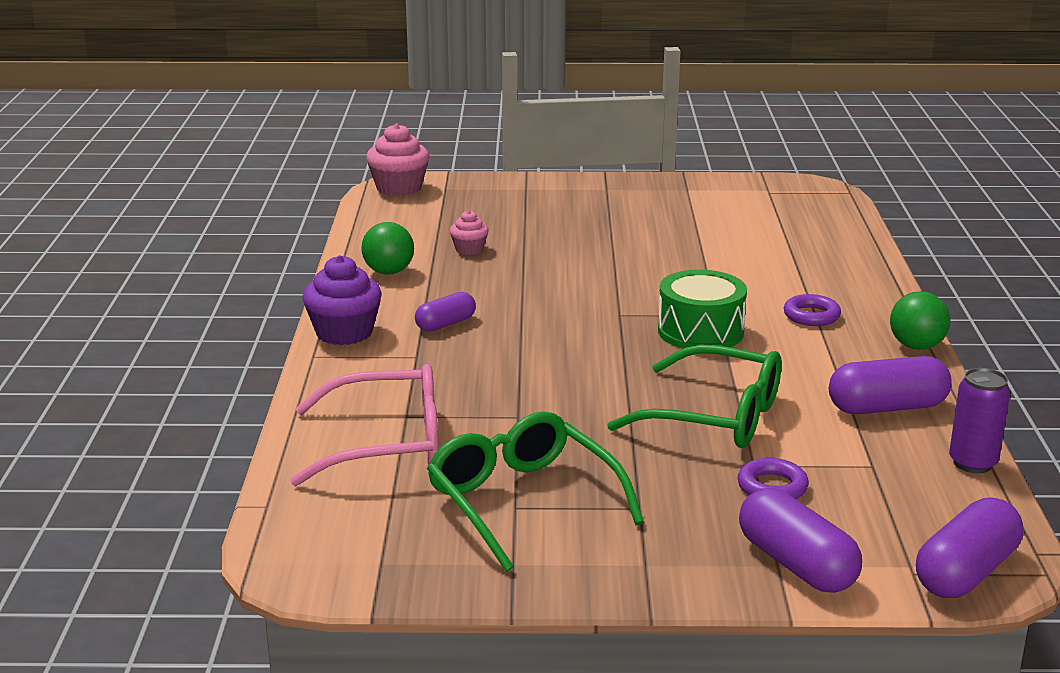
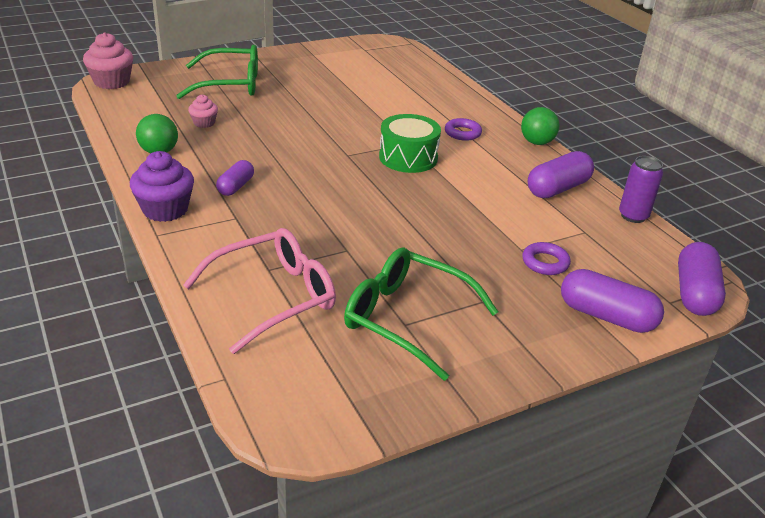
camera: 30 degrees left, 10 degrees up
green glasses [607,344,782,448] -> green glasses moved to [176,45,258,99]

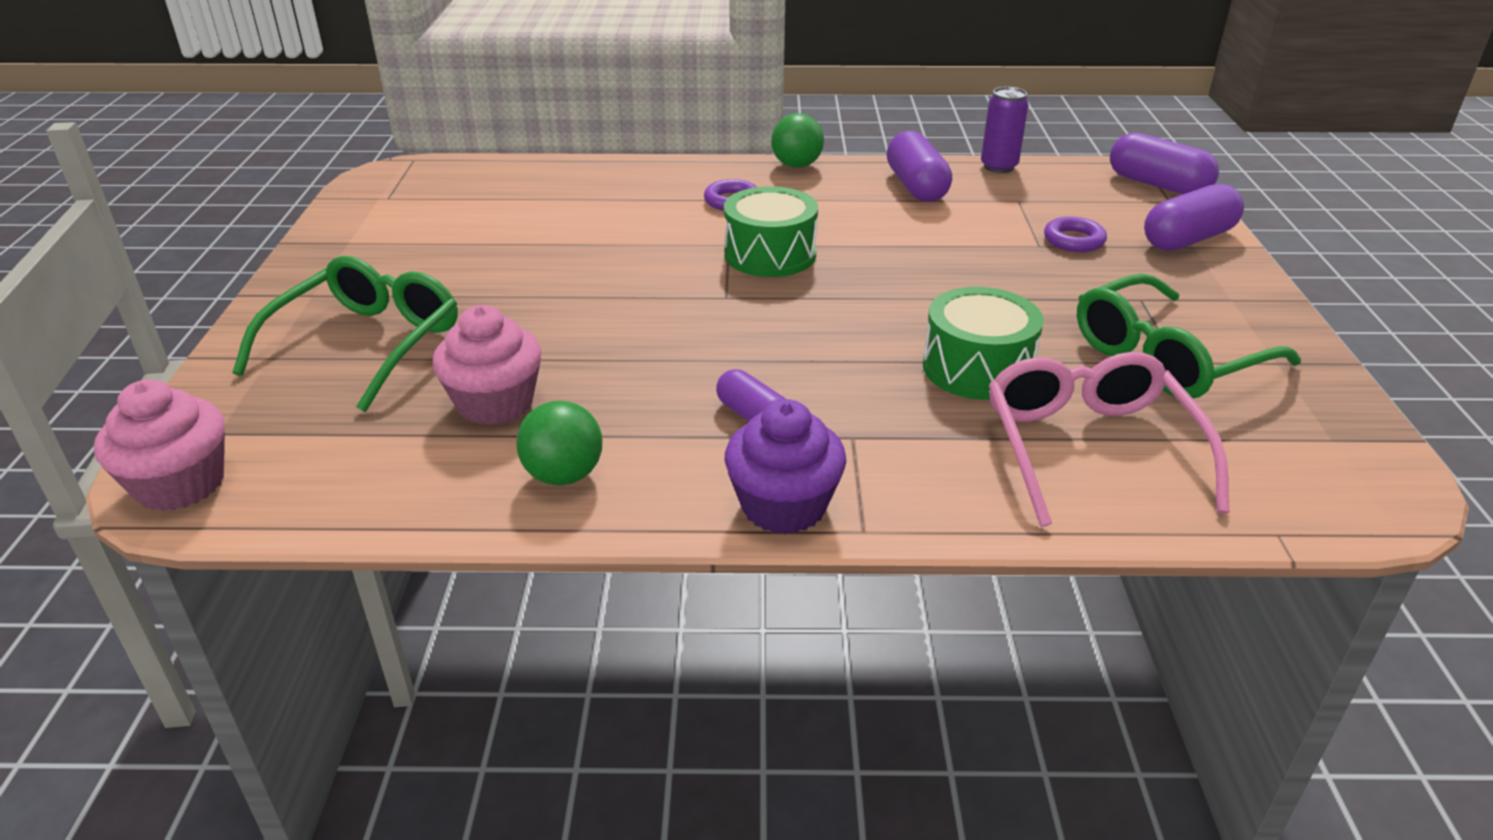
camera: 60 degrees left, 0 degrees up
pink cupcake [188,95,218,128] -> pink cupcake [433,305,542,425], size x1.78
none -> green drum [923,287,1044,400]

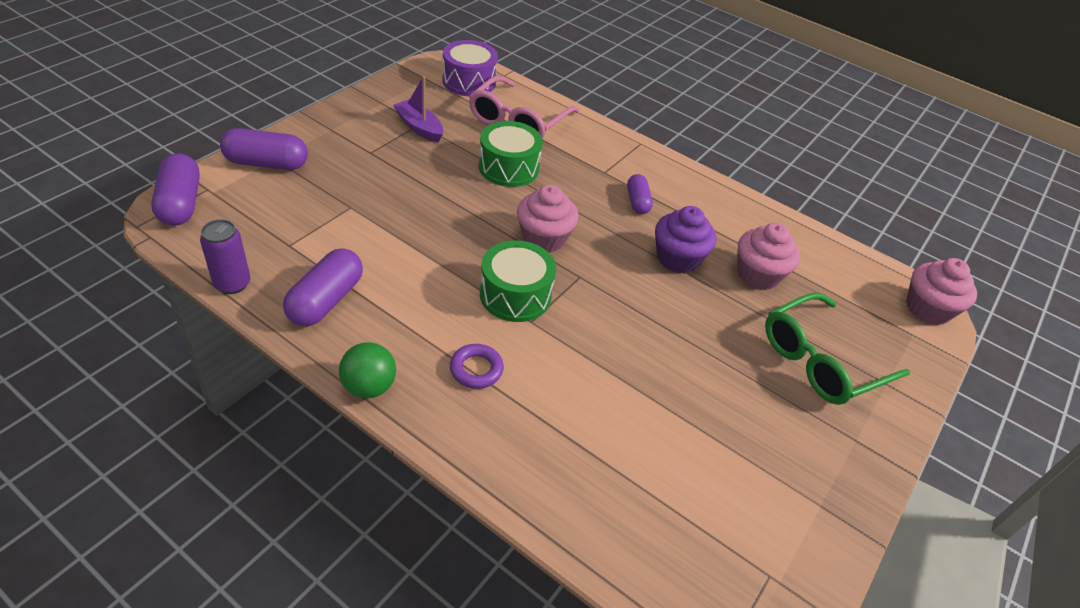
camera: 150 degrees left, 10 degrees up
green ball [516,400,602,486] -> none
purple cupcake [725,399,846,534] -> purple cupcake moved to [655,206,716,274]
purple ring [1044,216,1107,252] -> none
green glasses [1077,273,1301,399] -> purple boat [393,76,443,142]
none -> purple drum [442,40,498,96]
none -> pink cupcake [517,185,578,253]

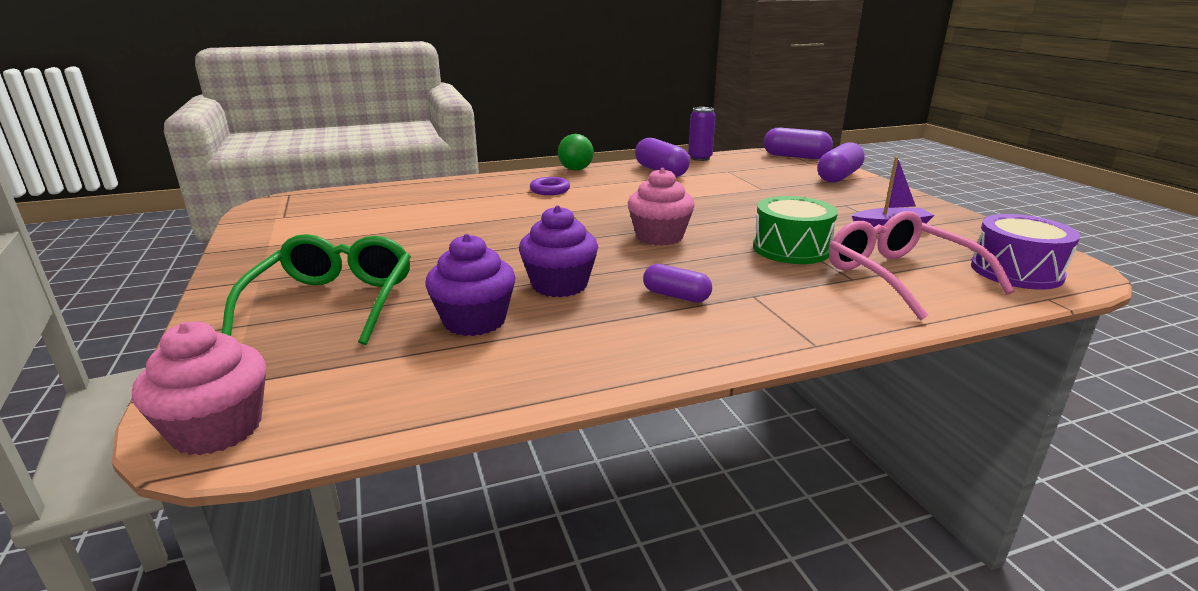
camera: 130 degrees right, 20 degrees down
green drum [480,240,556,322] -> none
pink cupcake [737,223,800,290] -> purple cupcake [425,234,516,336]

